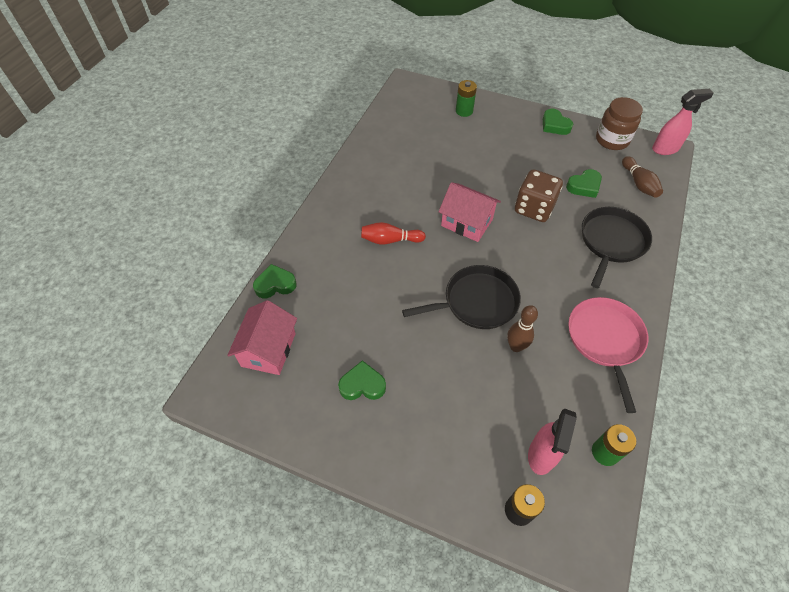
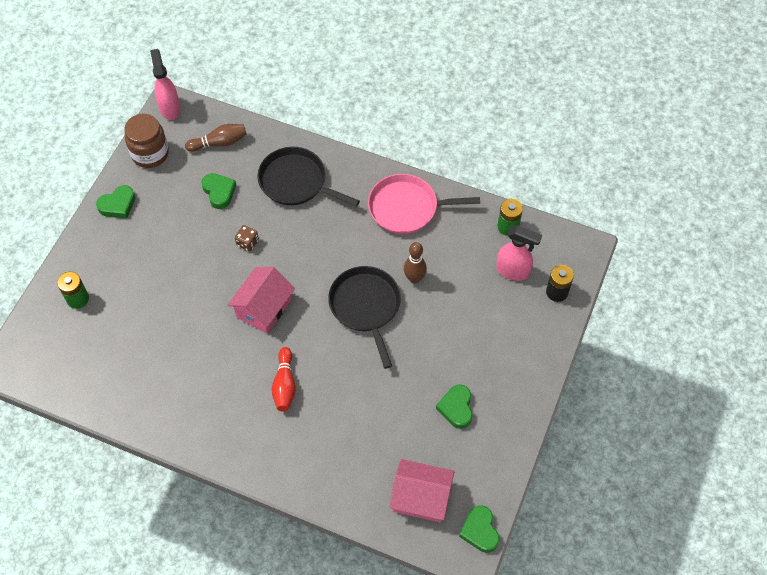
camera: 90 degrees left, 5 degrees up
green heart [253,264,297,298] -> green heart moved to [459,505,500,553]
brown dice [515,169,563,222] -> brown dice [235,225,259,251], size x0.48

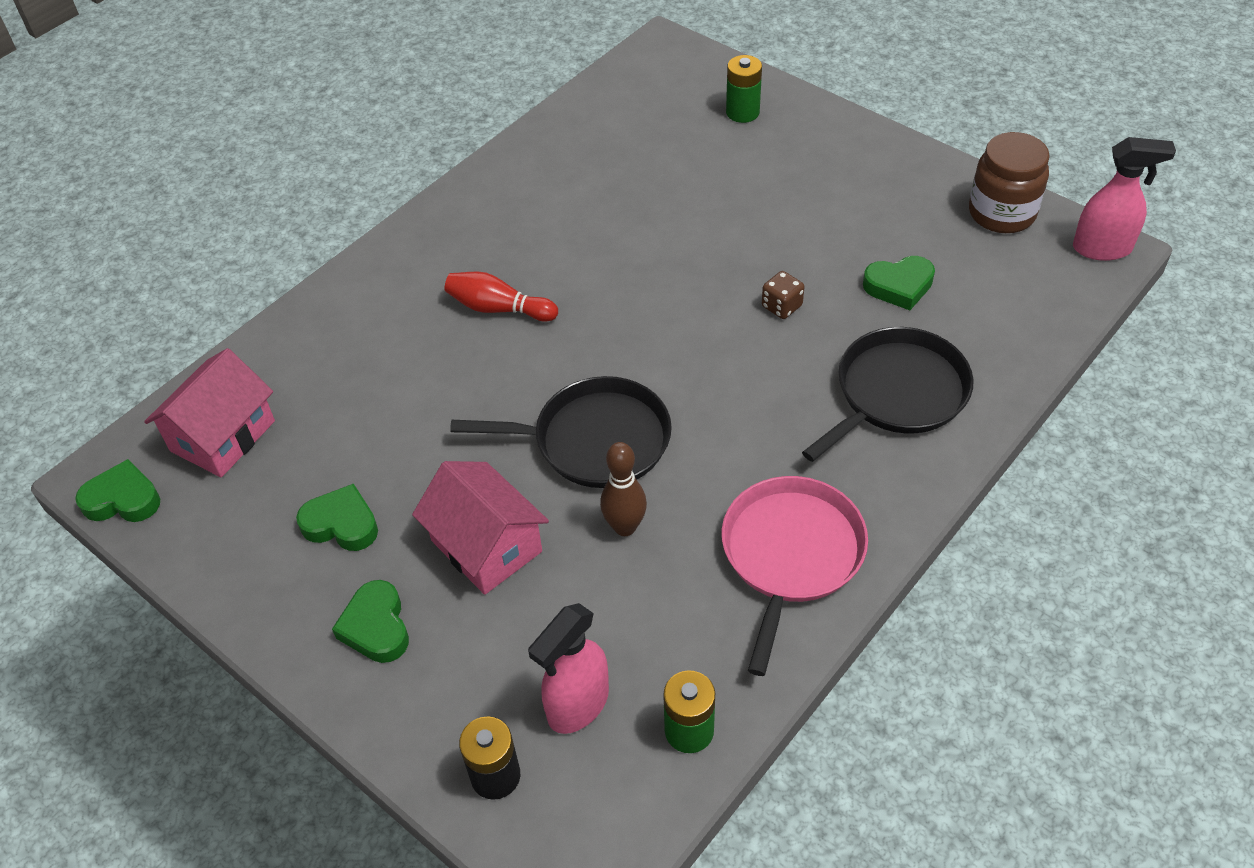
camera: 110 degrees right, 10 degrees down
green heart [96,185,135,218] -> green heart moved to [332,580,409,663]
brown bowling pin [185,124,247,152] -> none
pink house [228,267,295,334] -> pink house moved to [412,461,549,595]

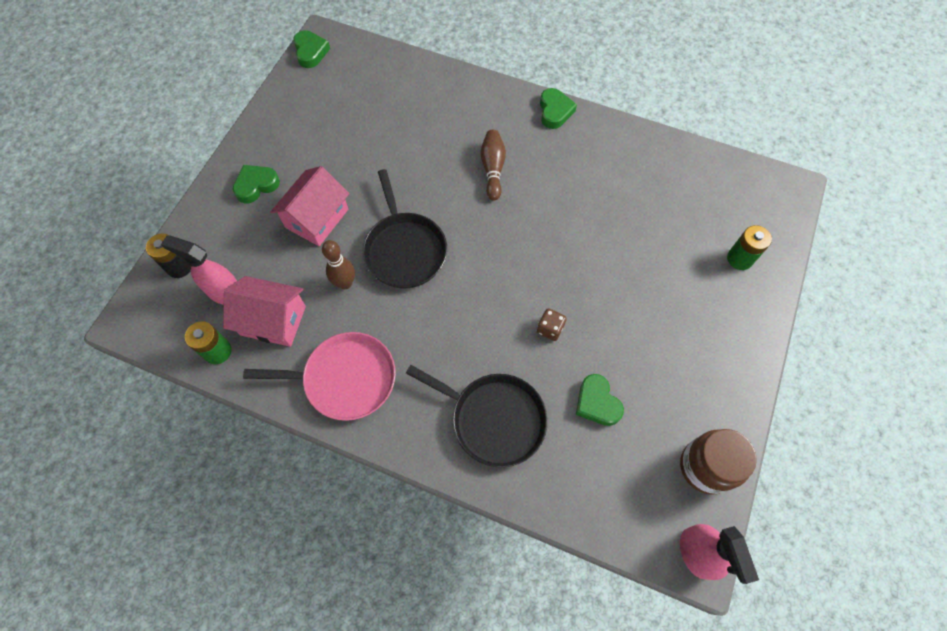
camera: 70 degrees right, 15 degrees up
pink house [144,348,275,477] -> pink house moved to [223,276,306,347]
green heart [296,484,378,551] -> green heart moved to [540,88,577,129]
red bowling pin [444,271,558,322] -> brown bowling pin [481,130,506,201]

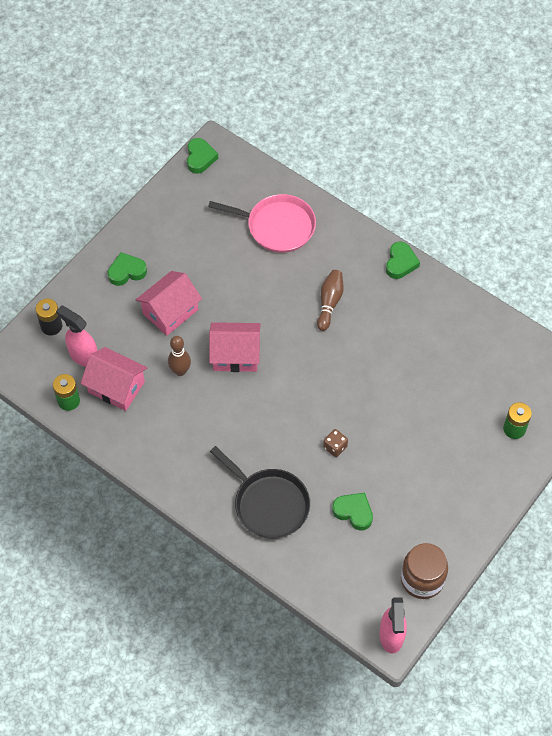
camera: 15 degrees right, 5 degrees down
pink pan [243,332,396,421] -> pink pan moved to [208,194,316,253]
black pan [362,169,447,288] -> pink house [209,322,261,372]
green heart [576,374,624,426] -> green heart turned 135 degrees clockwise [332,492,373,530]

